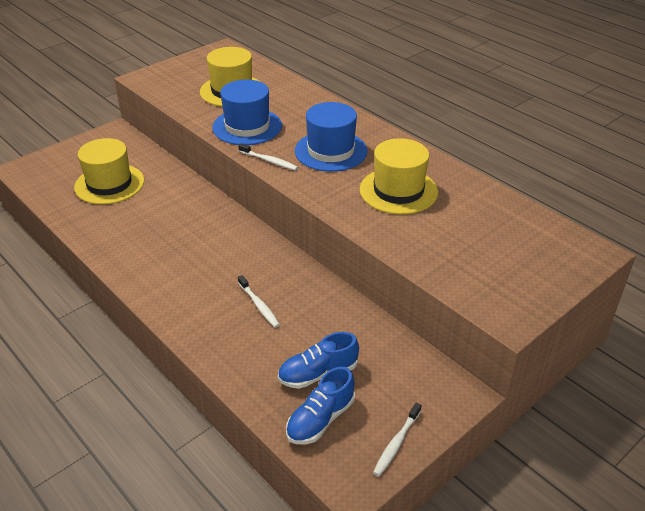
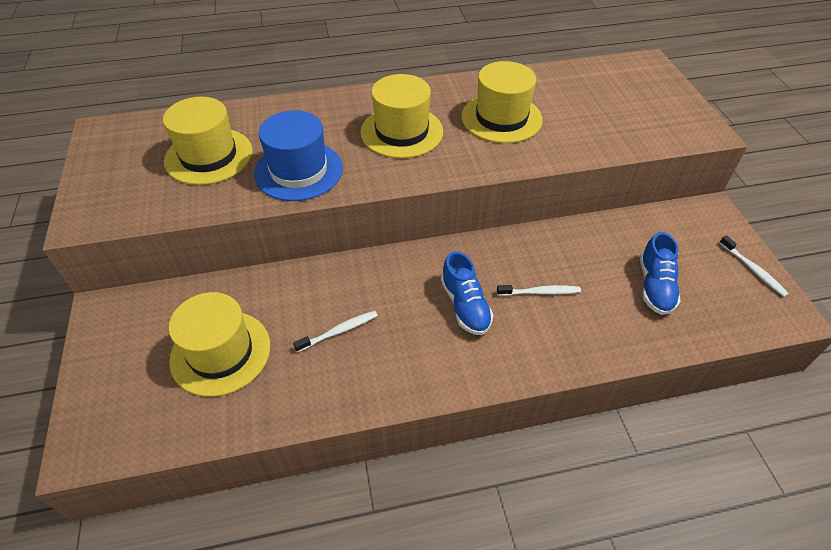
camera: 60 degrees left, 10 degrees up
white toothbrush [238,143,298,171] -> white toothbrush moved to [293,311,378,352]
blue shoe [286,367,355,444] -> blue shoe moved to [441,251,493,335]
blue hat [295,102,368,172] -> yellow hat [361,74,443,158]

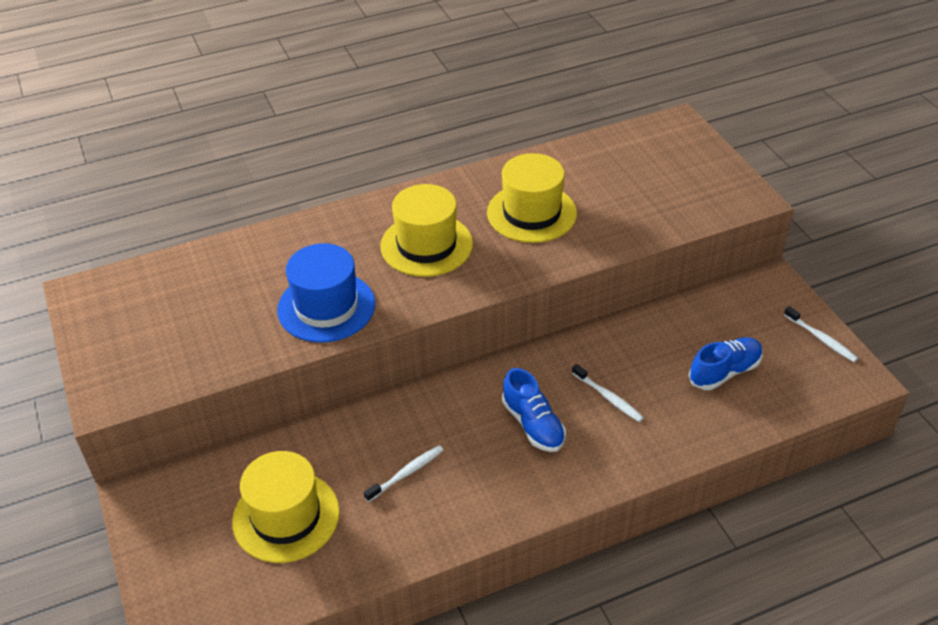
camera: 10 degrees left, 5 degrees down
yellow hat [163,97,252,185] -> none
white toothbrush [497,285,581,296] -> white toothbrush turned 60 degrees clockwise [572,364,644,422]
blue shoe [640,232,681,315] -> blue shoe turned 120 degrees counterclockwise [689,337,763,390]

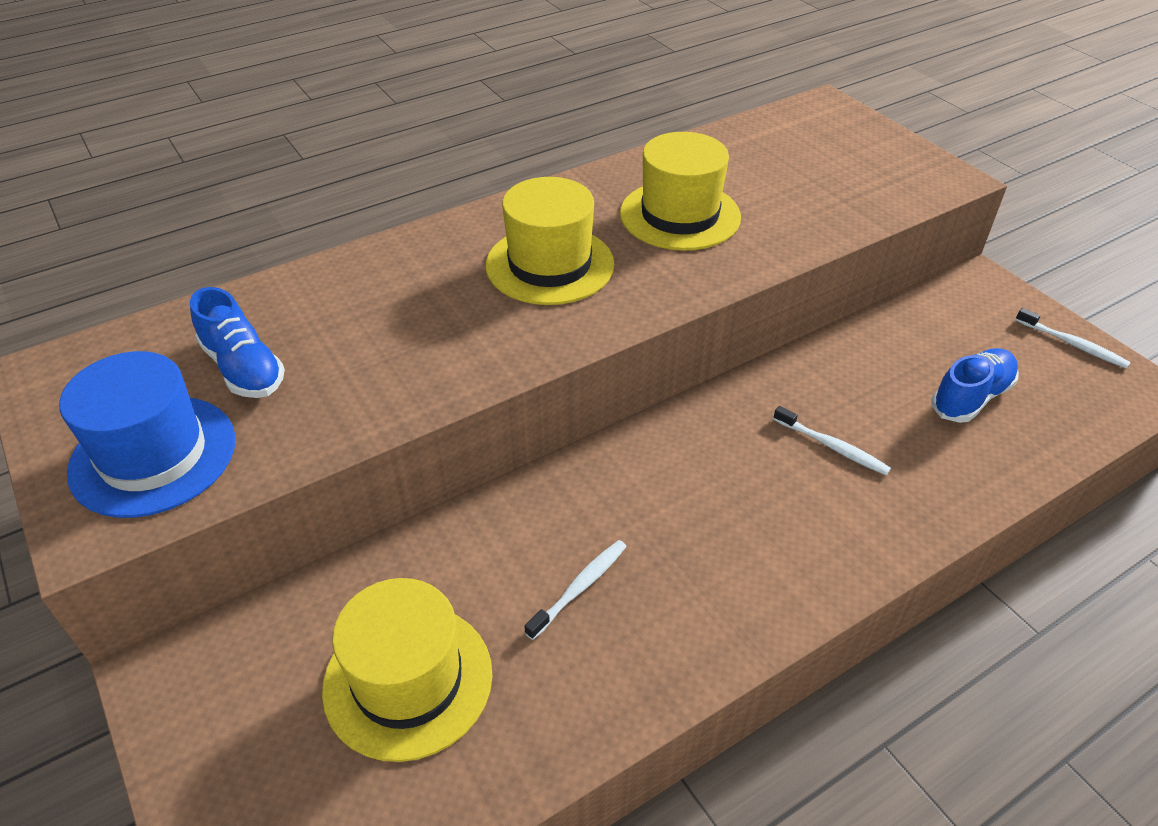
camera: 10 degrees left, 0 degrees up
blue hat [277,243,375,343] -> blue hat moved to [59,351,235,518]
blue shoe [502,368,566,452] -> blue shoe moved to [190,287,285,398]

